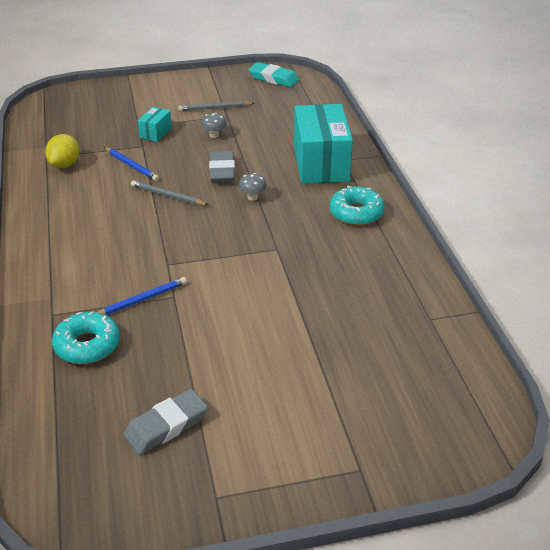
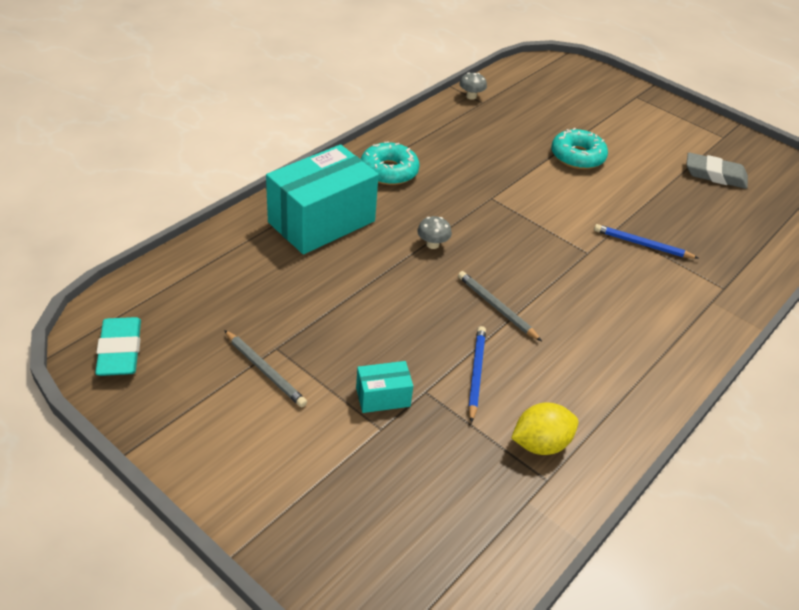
camera: 130 degrees left, 5 degrees up
turquoise donut [52,311,120,364] -> turquoise donut moved to [551,128,608,169]
grey pencil [131,180,208,206] -> grey pencil turned 150 degrees clockwise [458,271,542,341]
grey mushroom [201,113,227,138] -> grey mushroom moved to [459,72,487,100]
grey eraser [209,151,235,182] -> none

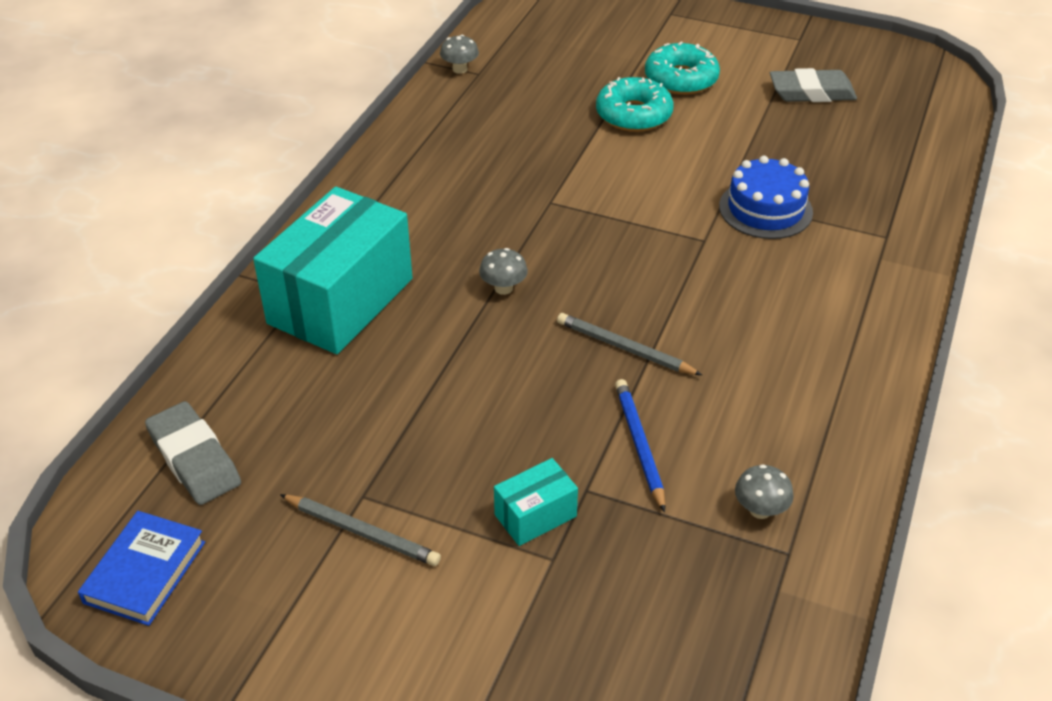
camera: 15 degrees left, 0 degrees up
turquoise eraser [95,317,141,376] -> blue book [78,511,205,626]
turquoise donut [361,142,420,185] -> turquoise donut moved to [645,42,720,95]
yellow lemon [511,402,578,455] -> grey mushroom [735,464,794,519]
blue pencil [594,224,698,259] -> blue cake [719,156,813,239]
none -> grey eraser [145,401,241,505]

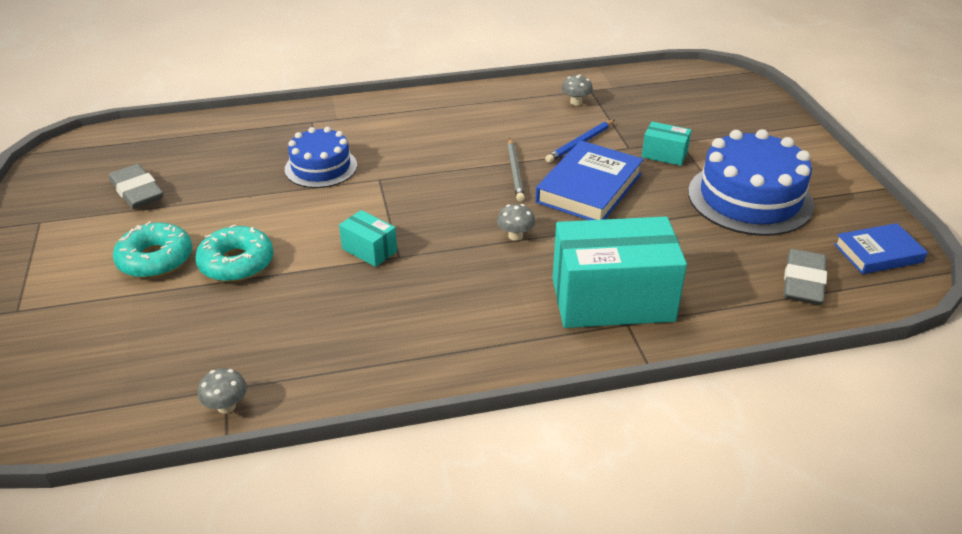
camera: 125 degrees left, 5 degrees down
grey pencil [280,494,441,566] -> blue cake [688,129,814,236]
none -> turquoise box [339,210,397,267]
none -> blue book [535,140,644,220]

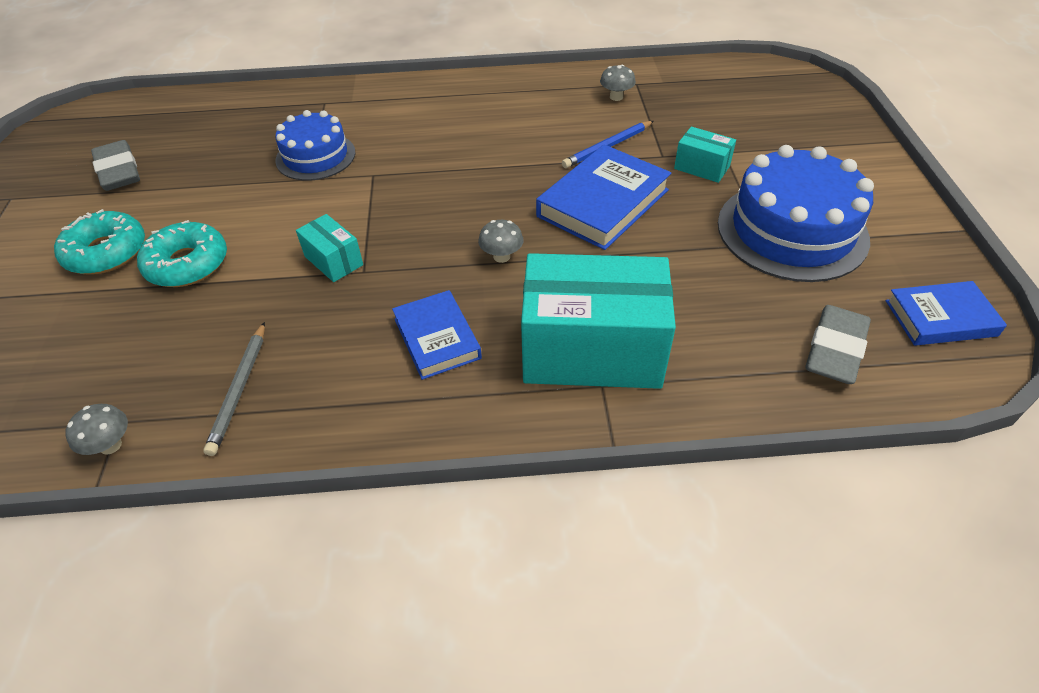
camera: 10 degrees right, 10 degrees up
grey pencil [507,138,525,202] -> grey pencil moved to [203,322,265,456]
none -> blue book [392,290,482,380]

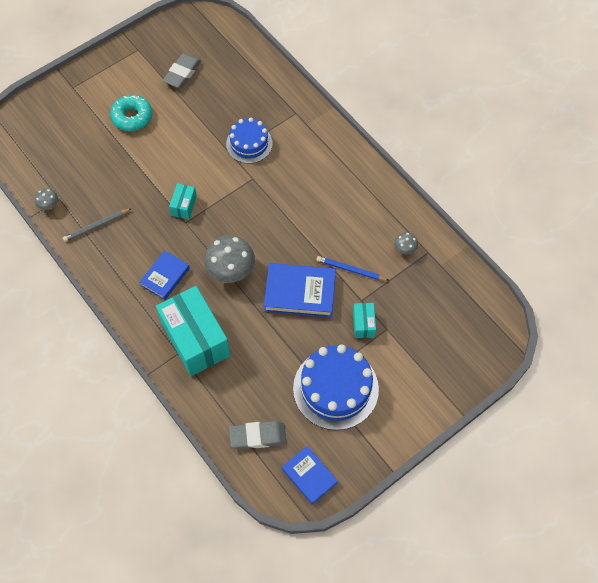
camera: 55 degrees right, 15 degrees up
turquoise donut [137,220,227,287] -> none
grey mushroom [478,220,523,263] -> grey mushroom [204,235,255,283], size x2.08

